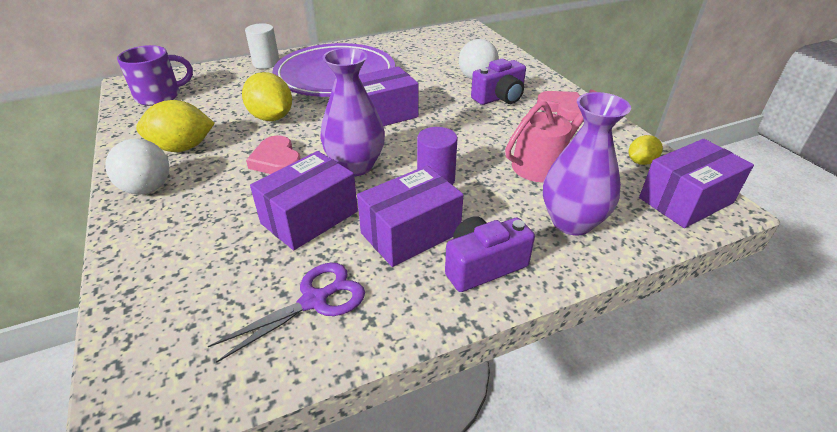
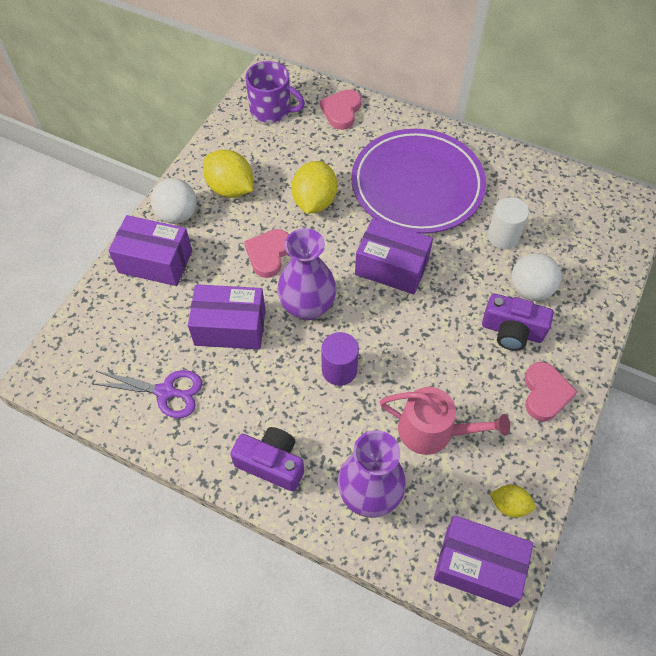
camera: 50 degrees right, 20 degrees up
white cylinder [245,23,279,69] -> white cylinder moved to [487,197,529,249]
purple box [357,166,463,267] -> purple box moved to [108,215,192,286]
none -> pink heart [320,89,361,130]

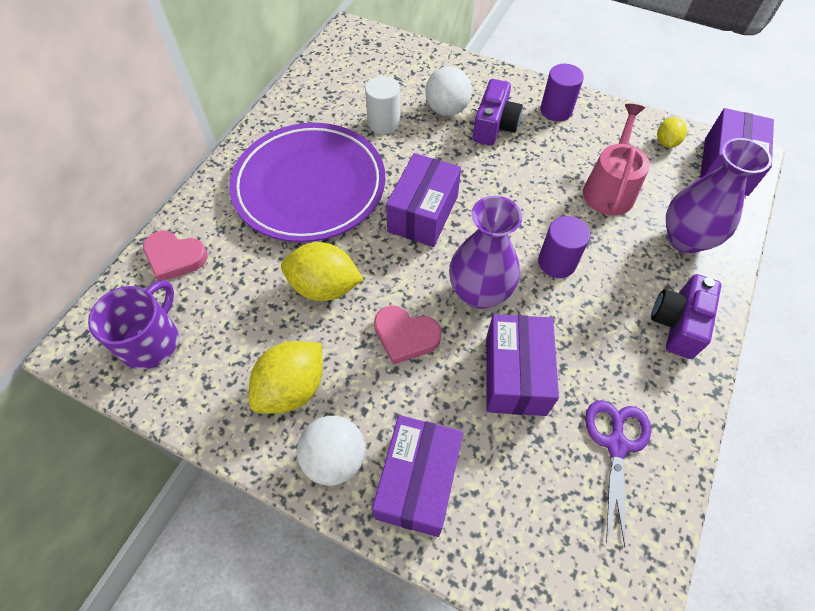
camera: 90 degrees left, 0 degrees up
pink heart [524,362,577,421] -> purple cylinder [540,64,584,122]

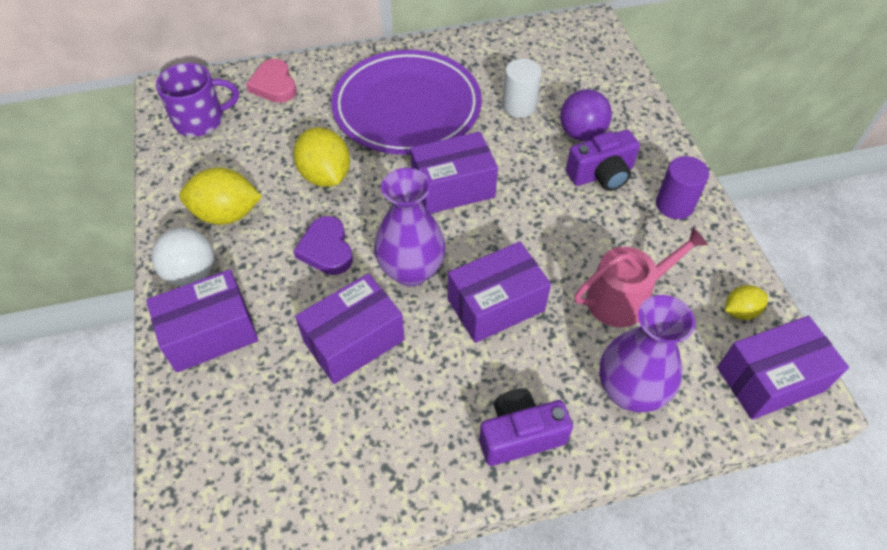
camera: 50 degrees right, 5 degrees down
pink heart [374,306,442,365] -> purple heart [293,216,353,275]
white ball [425,66,472,116] -> purple ball [560,89,612,141]
purple cylinder [538,216,590,278] -> purple box [448,241,551,343]
purple scissors [585,400,651,547] -> none

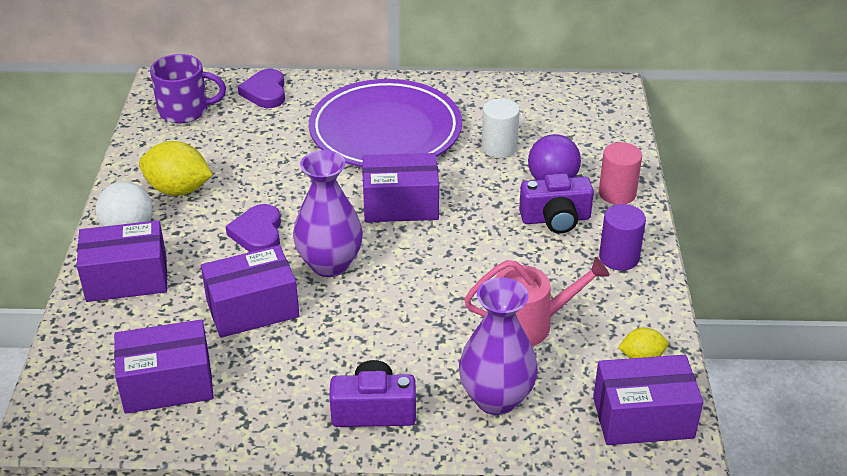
camera: 15 degrees right, 15 degrees down
pink heart [246,59,297,103] -> purple heart [238,69,285,108]
yellow lemon [293,127,350,187] -> none
purple box [448,241,551,343] -> purple box moved to [114,319,214,413]
none -> pink cylinder [599,142,642,205]

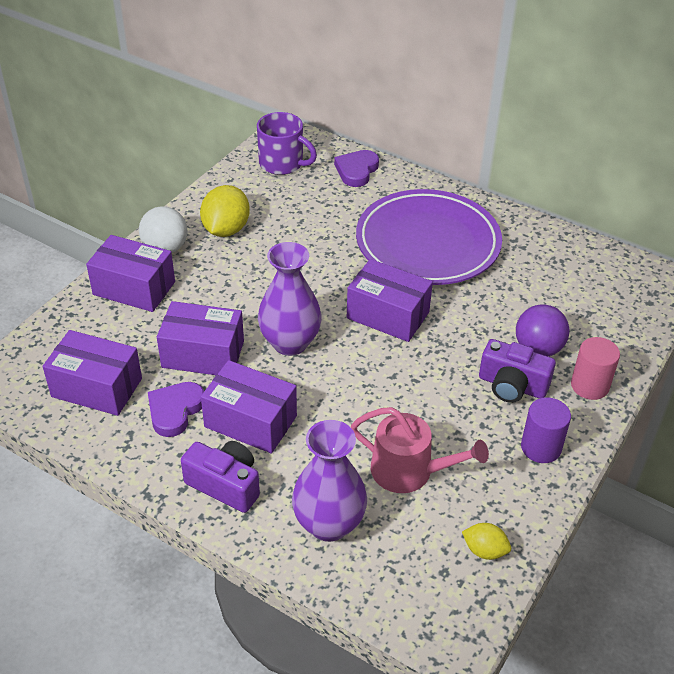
camera: 30 degrees right, 5 degrees up
yellow lemon [139,141,212,196] -> yellow lemon turned 60 degrees clockwise [200,185,250,237]
purple heart [225,204,281,252] -> purple heart moved to [148,382,204,437]
white cylinder [481,98,520,158] -> none
purple box [593,355,703,445] -> purple box moved to [201,360,297,454]

